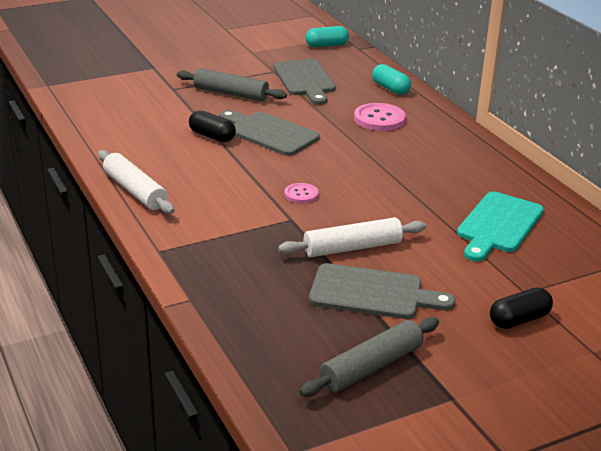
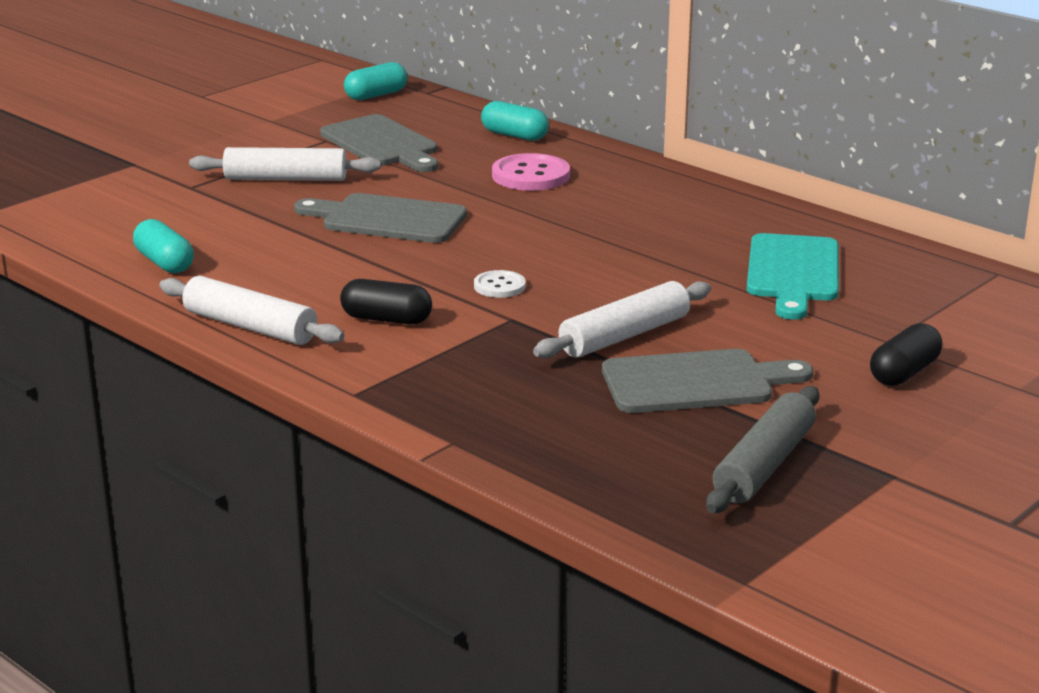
camera: 20 degrees left, 5 degrees down
grey rolling pin [177,68,287,101] -> white rolling pin [189,147,381,181]
black capsule [189,110,236,142] -> black capsule moved to [340,279,432,324]
pink button [285,183,318,204] -> white button [474,270,526,298]
none -> turquoise capsule [133,219,194,273]

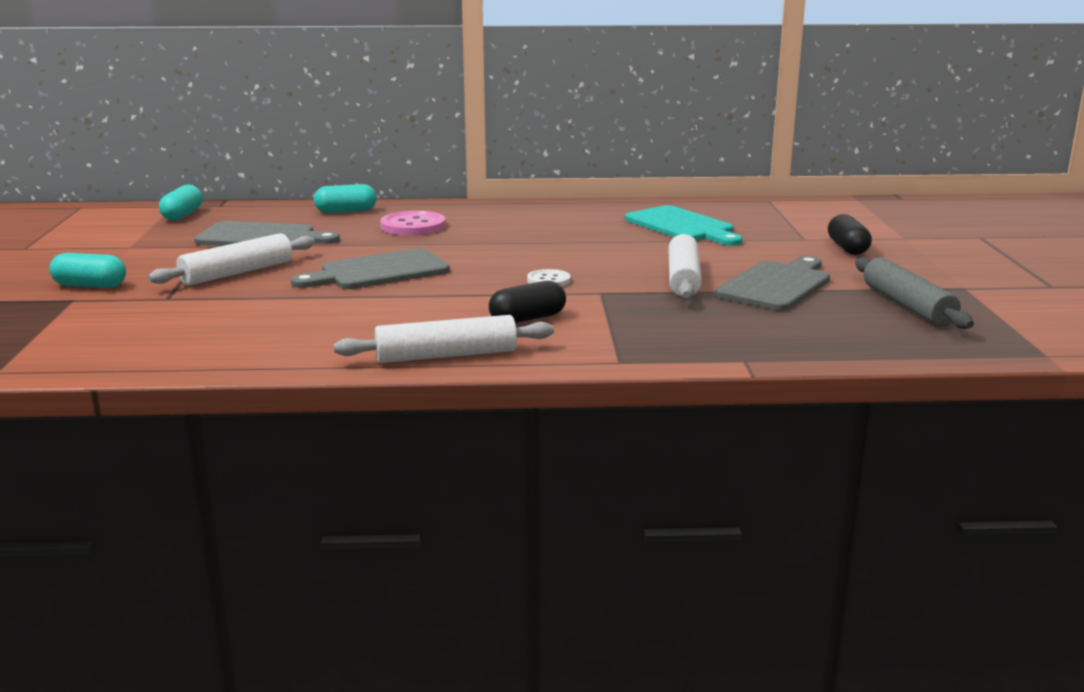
camera: 45 degrees left, 5 degrees down
turquoise capsule [133,219,194,273] -> turquoise capsule moved to [49,253,126,288]

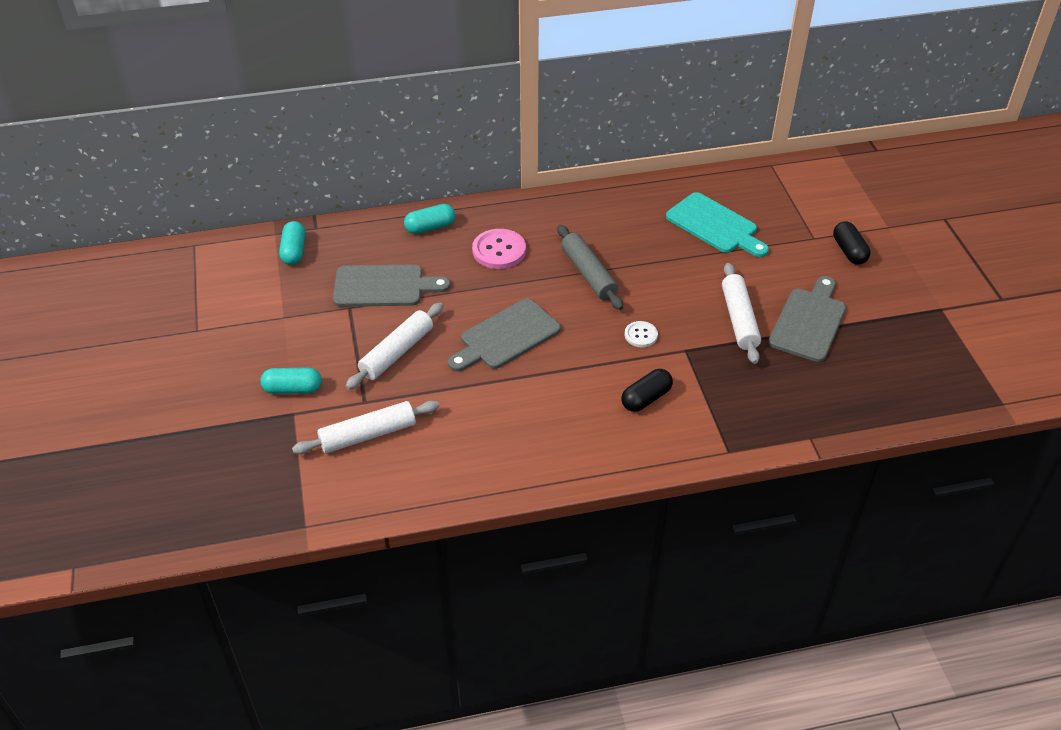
camera: 10 degrees left, 25 degrees up
white rolling pin [334,315,554,363] -> white rolling pin moved to [292,401,439,454]
grey rolling pin [855,257,974,329] -> grey rolling pin moved to [557,225,623,310]

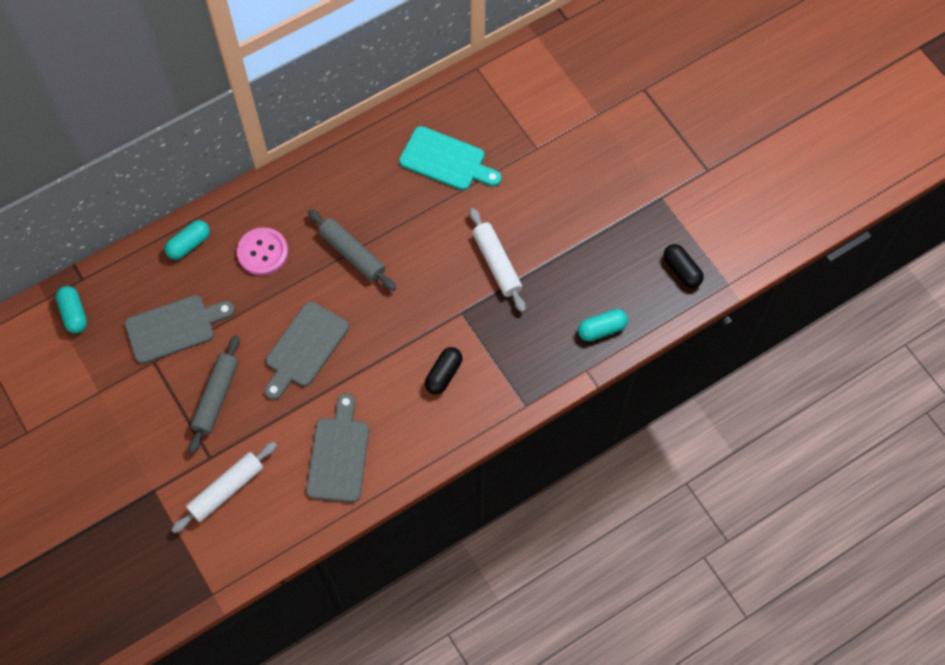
camera: 20 degrees left, 20 degrees up
turquoise capsule [260,367,322,394] -> turquoise capsule moved to [578,309,628,341]
white rolling pin [346,302,443,390] -> grey rolling pin [189,335,240,454]
white button [625,321,658,347] -> none
grey cutting board [769,276,846,362] -> grey cutting board moved to [306,393,369,502]
black capsule [833,221,870,265] -> black capsule moved to [664,244,704,288]

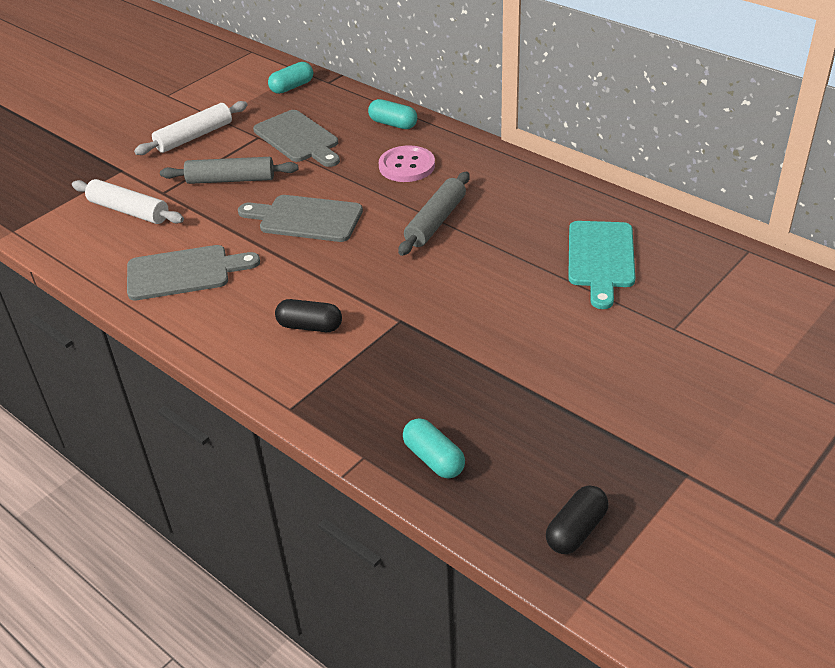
camera: 75 degrees right, 25 degrees down
white rolling pin [469,208,526,312] -> white rolling pin moved to [134,101,247,155]

